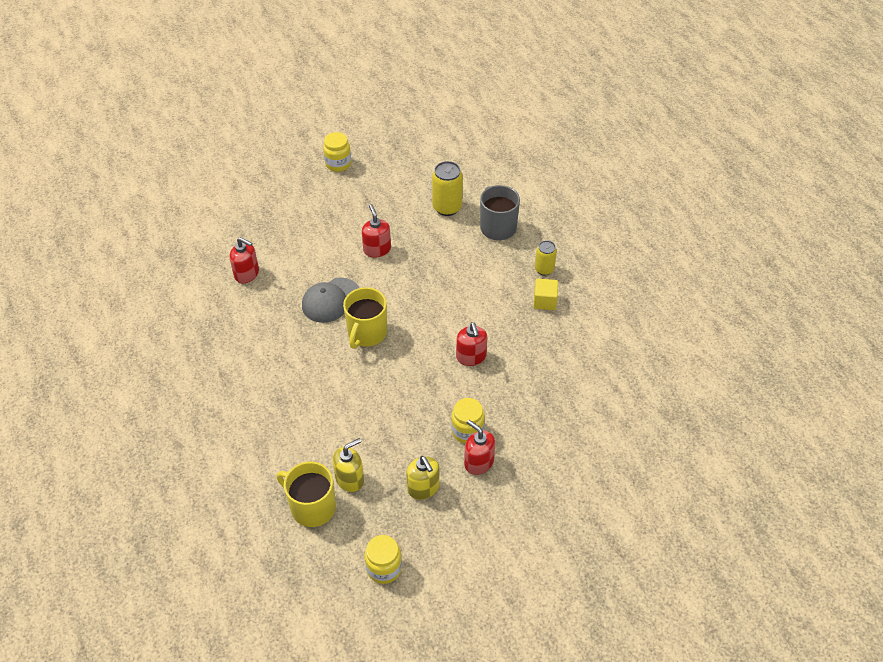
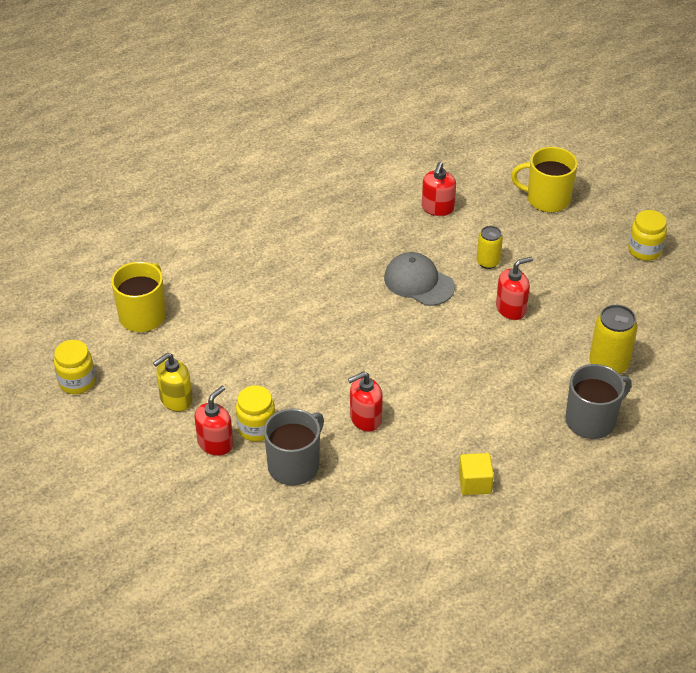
camera: 80 degrees right, 5 degrees down
yellow soap dispenser [333,438,364,492] -> none
yellow mug [343,287,387,349] -> yellow mug moved to [511,147,578,212]
yellow can [535,240,557,276] -> yellow can moved to [477,226,503,269]
none -> grey mug [264,408,324,486]

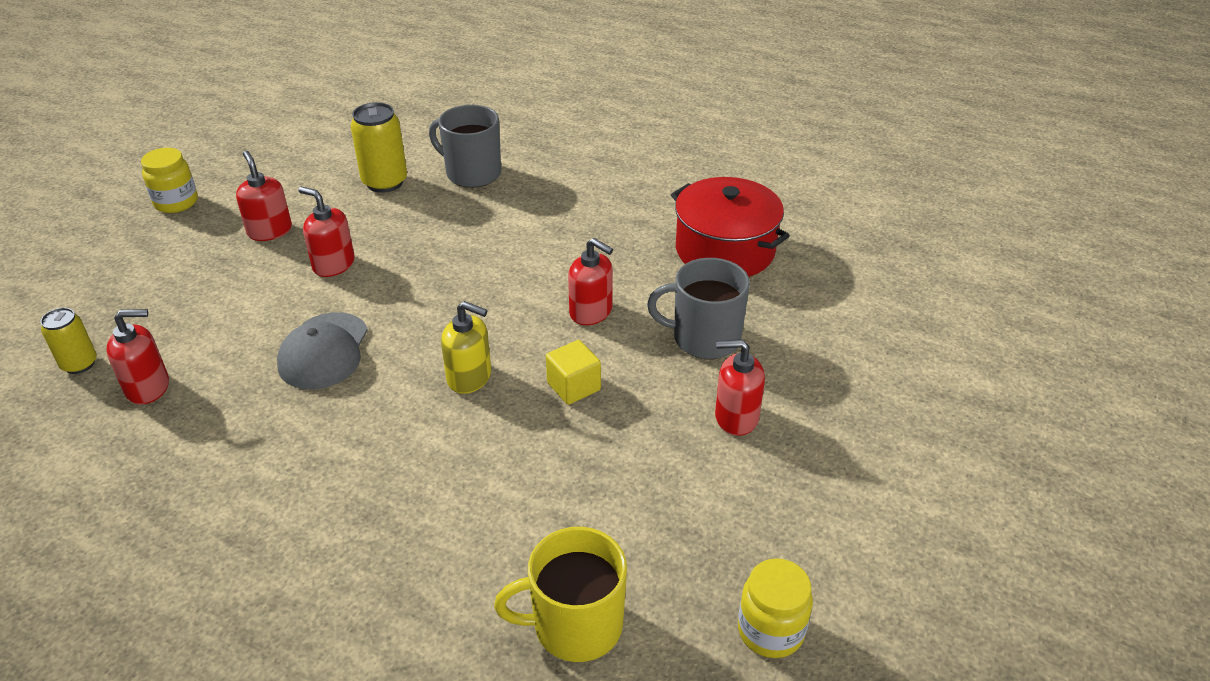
camera: 120 degrees left, 5 degrees down
yellow soap dispenser [153,353,193,412] -> yellow soap dispenser moved to [441,301,491,394]
yellow jar [236,386,275,441] -> none
yellow cube [459,453,494,495] -> yellow cube moved to [546,340,601,405]
yellow can [477,226,503,269] -> yellow can moved to [40,308,97,374]
yellow mug [511,147,578,212] -> none
none -> red soap dispenser [236,151,292,241]
none -> red pot [671,177,790,277]

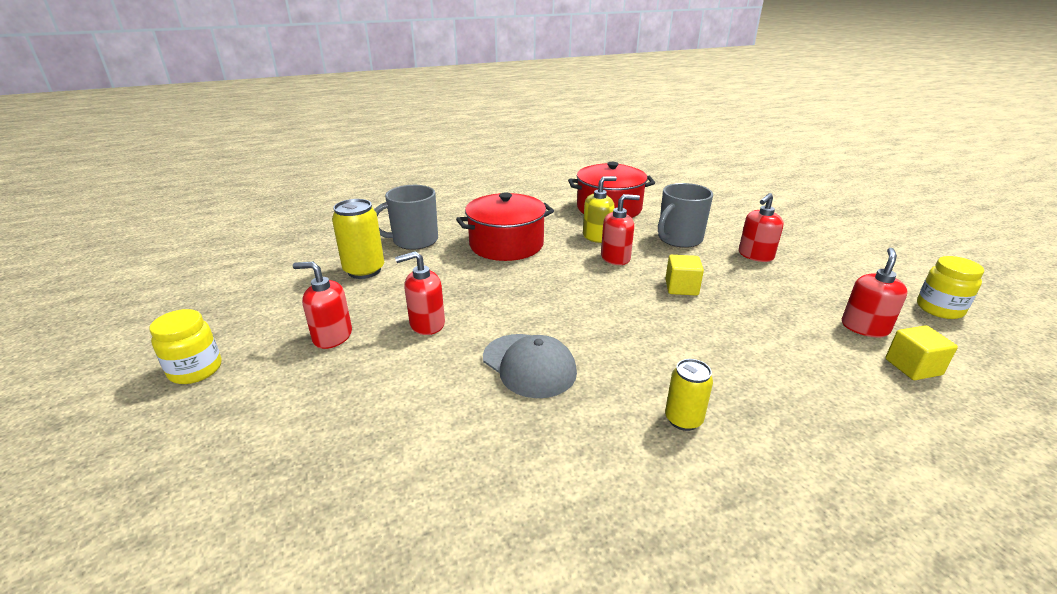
camera: 50 degrees left, 10 degrees down
yellow can [40,308,97,374] -> yellow can moved to [665,359,713,431]
red soap dispenser [106,309,169,405] -> red soap dispenser moved to [842,248,908,337]
yellow soap dispenser [441,301,491,394] -> yellow soap dispenser moved to [583,176,617,243]
yellow mug [494,527,627,662] -> yellow cube [885,325,958,380]
none -> red pot [456,193,554,261]

